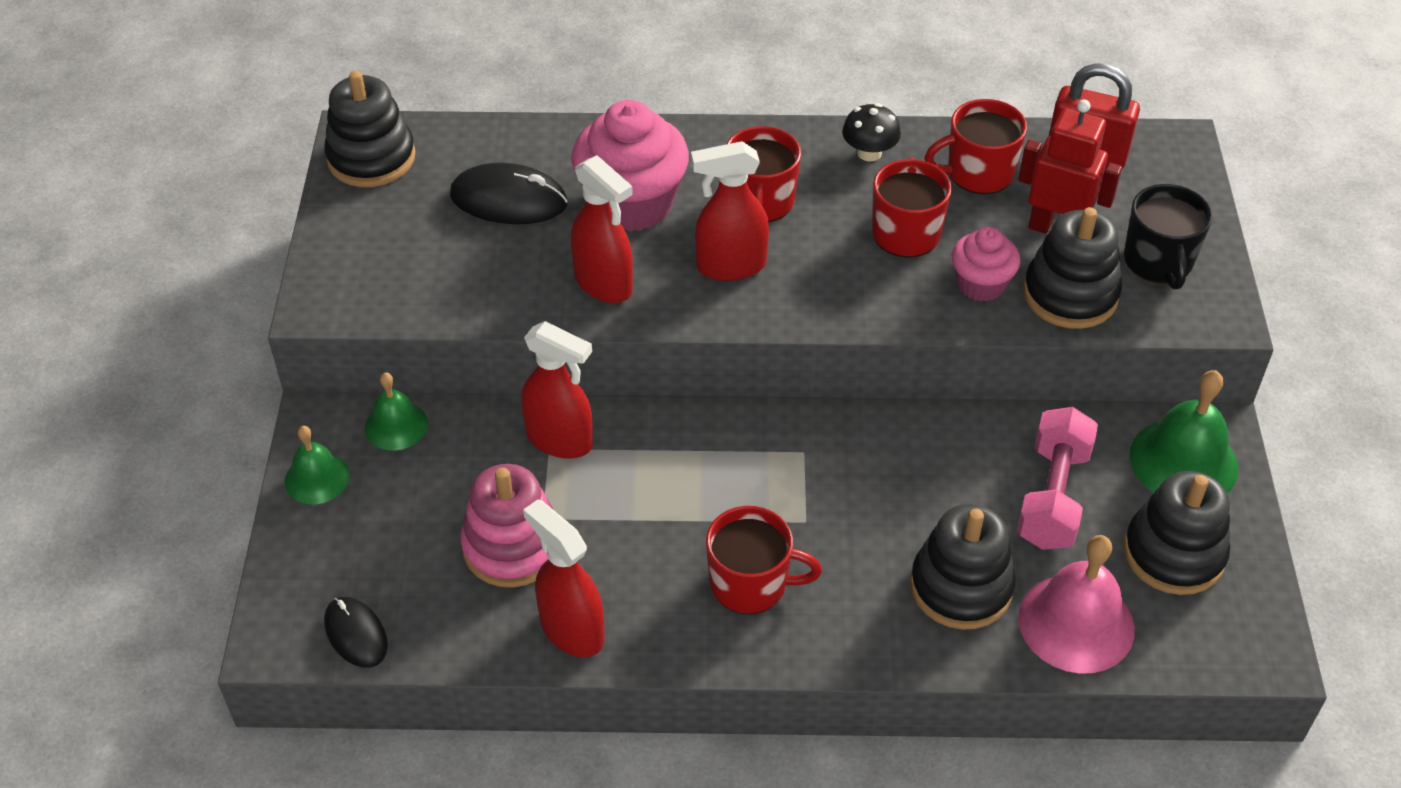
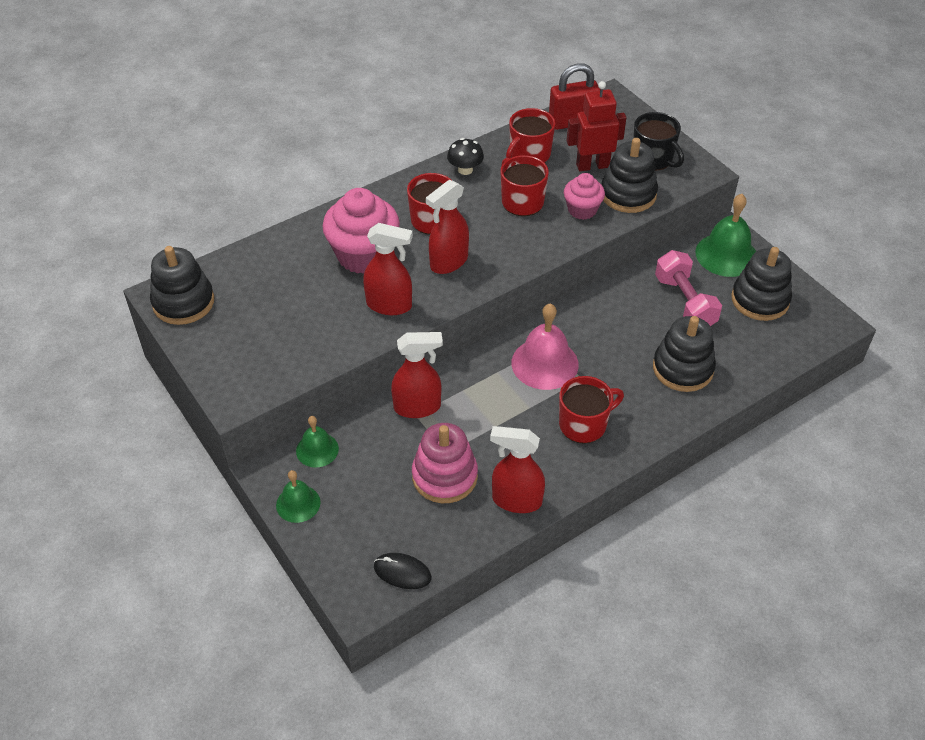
camera: 35 degrees left, 0 degrees up
black mouse [450,163,568,224] -> none
pink bell [1018,535,1135,674] -> pink bell moved to [511,303,579,390]

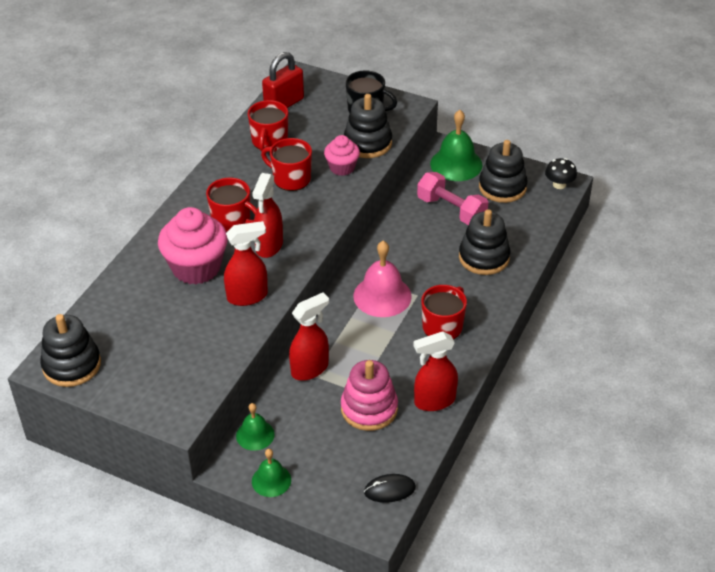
camera: 30 degrees left, 5 degrees down
black mushroom [447,138,484,175] -> black mushroom moved to [545,158,577,189]
red robot [567,81,626,171] -> none

